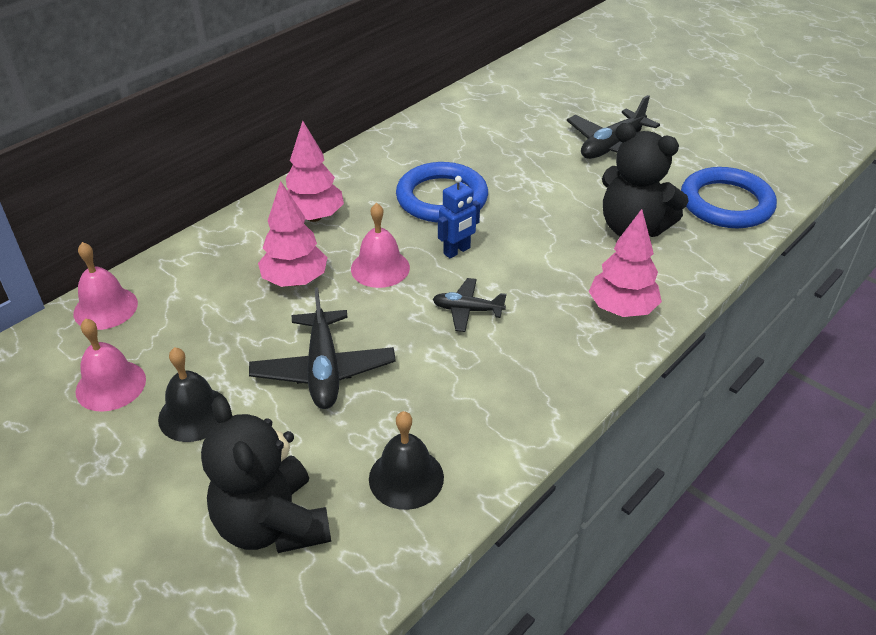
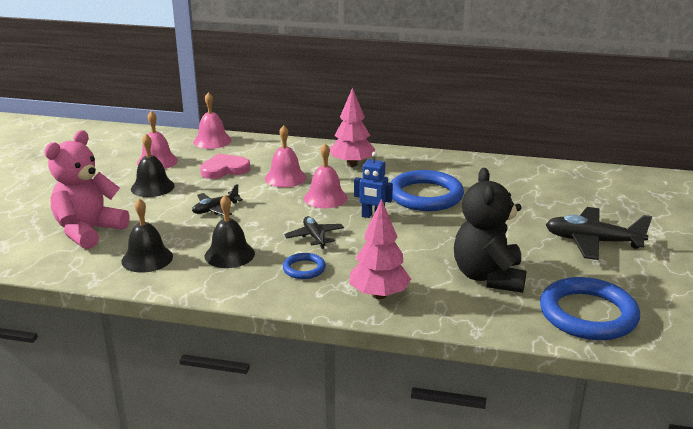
camera: 60 degrees right, 15 degrees down
black teddy bear [201,396,331,553] -> pink teddy bear [45,130,130,249]
black plane [249,287,396,409] -> black plane [192,184,243,216], size x0.58
pink tree [258,181,328,287] -> pink bell [265,125,307,187]
none -> pink heart [200,153,250,179]
none -> black bell [205,195,255,268]
none -> blue ring [283,253,326,279]

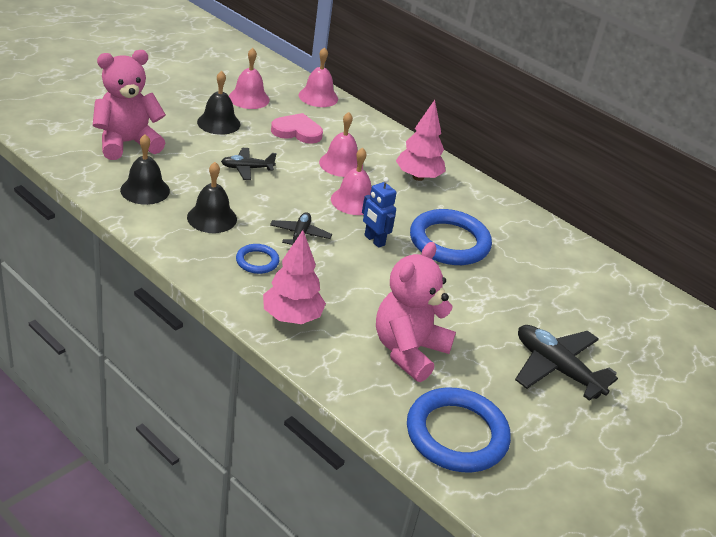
camera: 25 degrees right, 10 degrees up
black teddy bear [454,168,526,293] -> pink teddy bear [376,242,456,382]

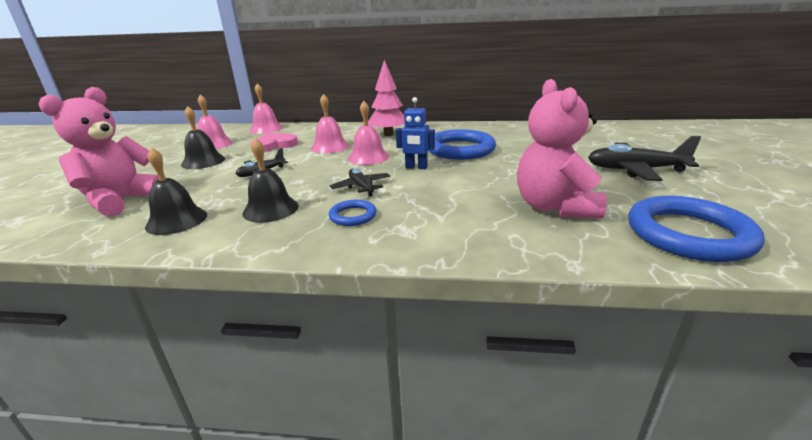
camera: 30 degrees left, 10 degrees down
pink tree [263,230,326,324] -> none

